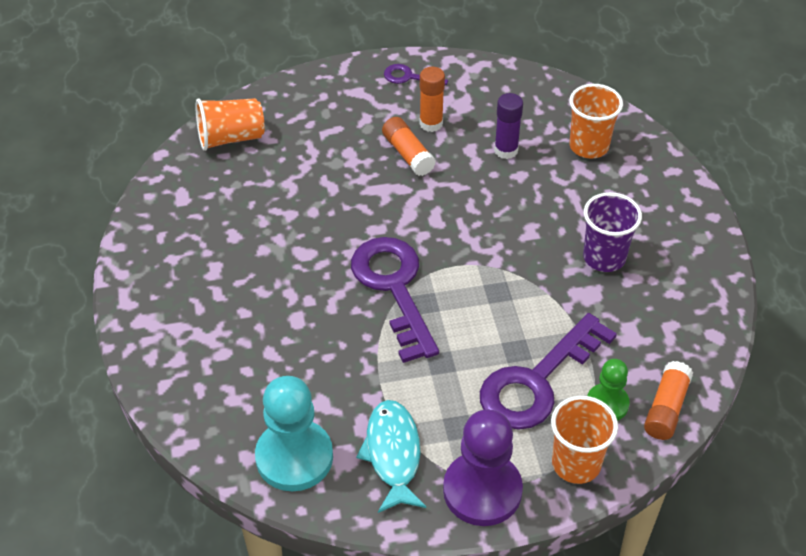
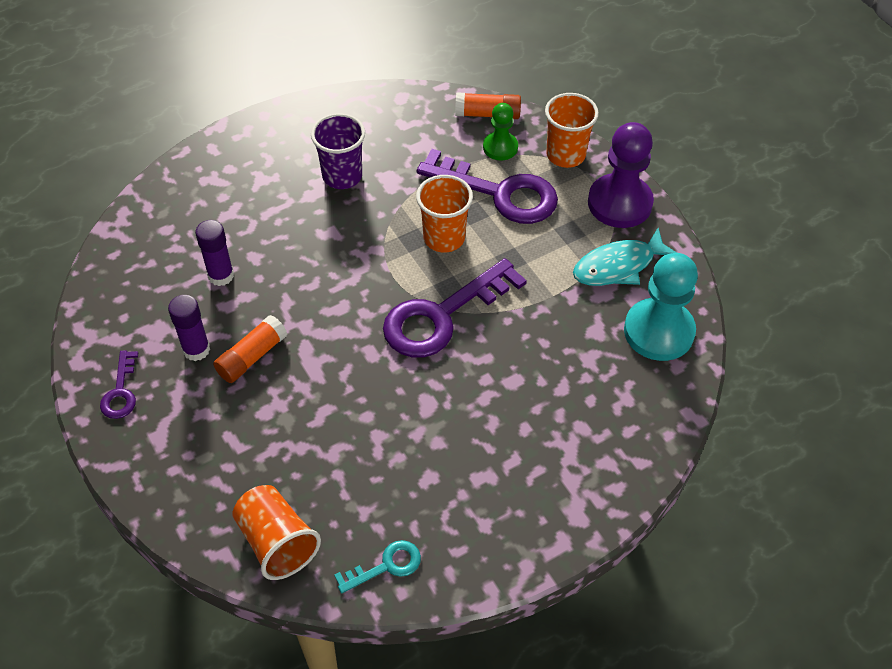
camera: 110 degrees left, 5 degrees up
orange glue stick [419,67,445,132] -> purple glue stick [168,295,210,361]
orange cup [569,84,623,159] -> orange cup moved to [416,175,473,252]
none -> turquoise key [334,540,421,593]

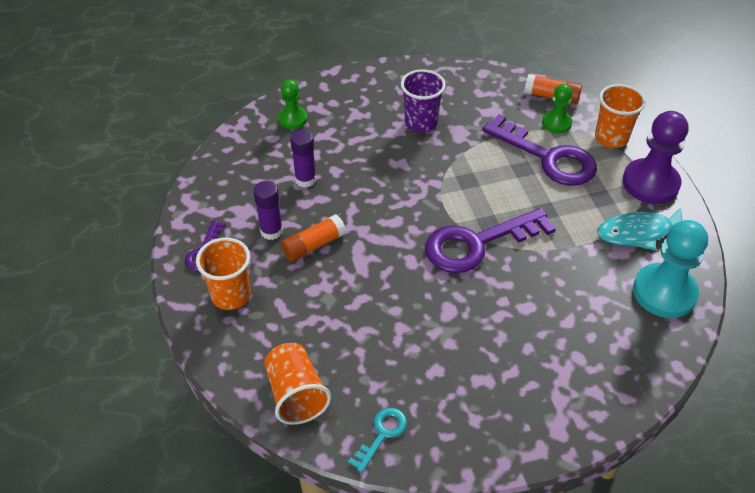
camera: 15 degrees right, 5 degrees down
turquoise key [334,540,421,593] -> turquoise key turned 45 degrees counterclockwise [348,408,407,473]
orange cup [416,175,473,252] -> orange cup moved to [196,238,251,310]
none -> green pawn [278,80,308,129]

